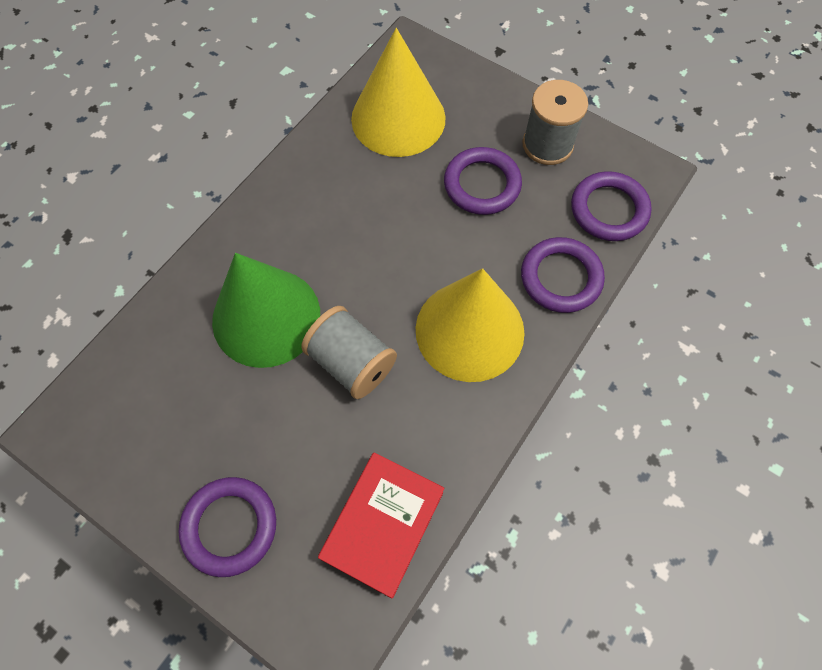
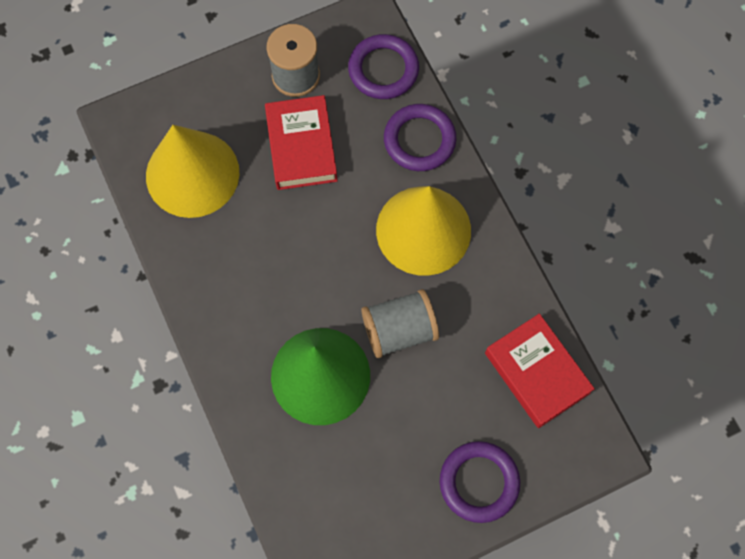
camera: 60 degrees left, 5 degrees up
purple ring [444,147,522,215] -> red book [265,95,338,190]

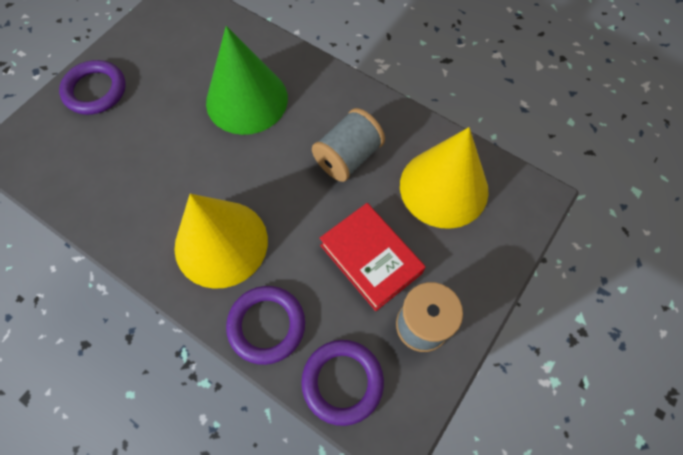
camera: 150 degrees right, 5 degrees down
grey spool [361,289,439,358] -> grey spool moved to [312,108,385,182]
red book [485,314,595,428] -> none

